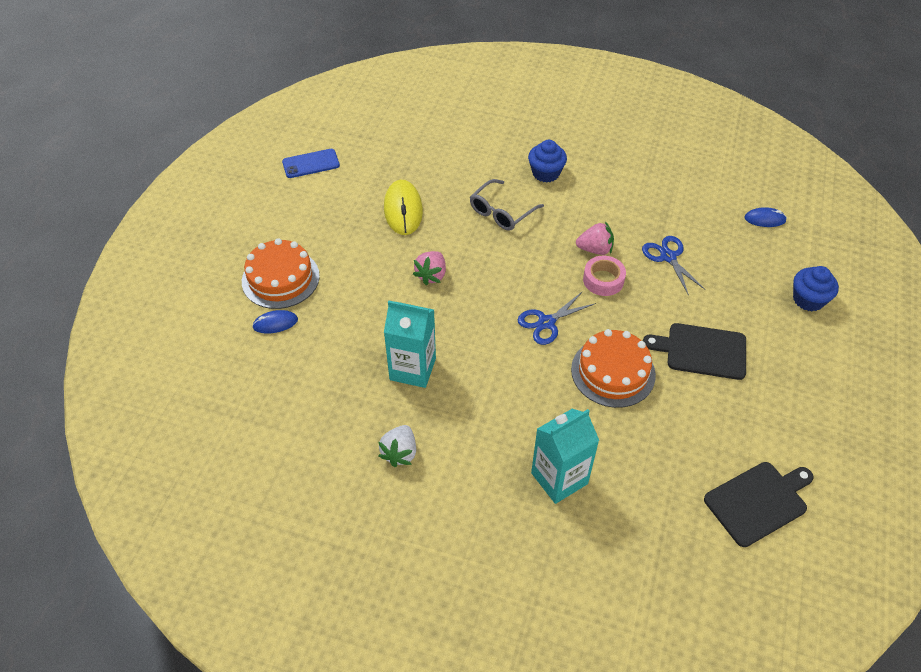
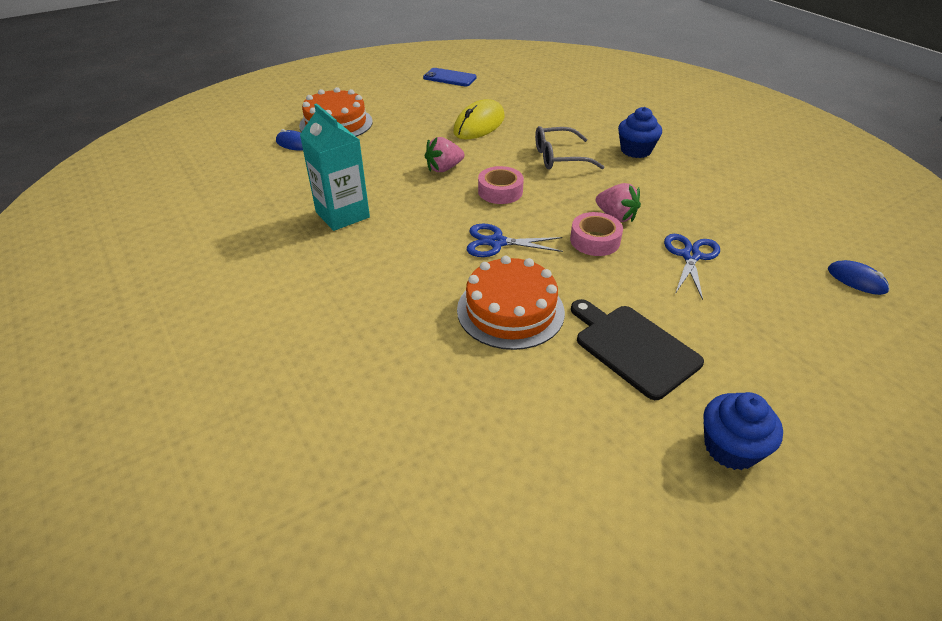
camera: 40 degrees right, 10 degrees down
white strawberry [378,425,416,467] -> none
turquoise carton [531,409,599,504] -> none
black cutting board [704,462,814,547] -> none
blue cupcake [793,266,839,311] -> blue cupcake moved to [703,392,783,470]
none -> pink tape [478,166,524,204]

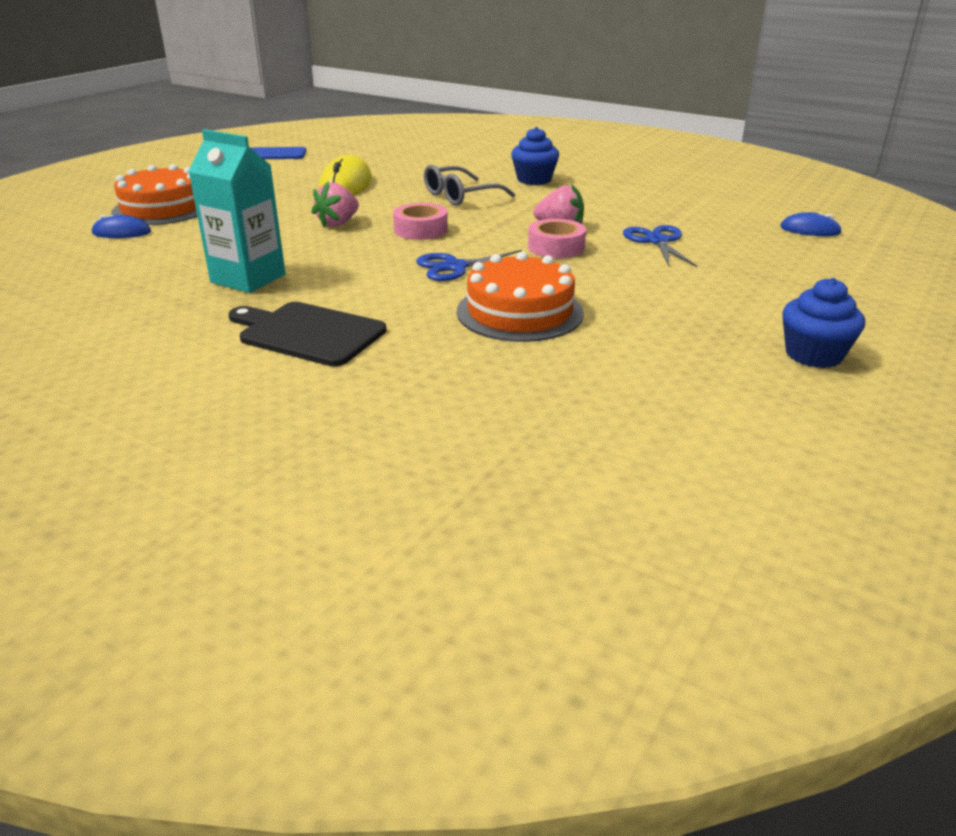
camera: 25 degrees left, 10 degrees down
black cutting board [571,299,704,400] -> black cutting board moved to [228,302,386,367]

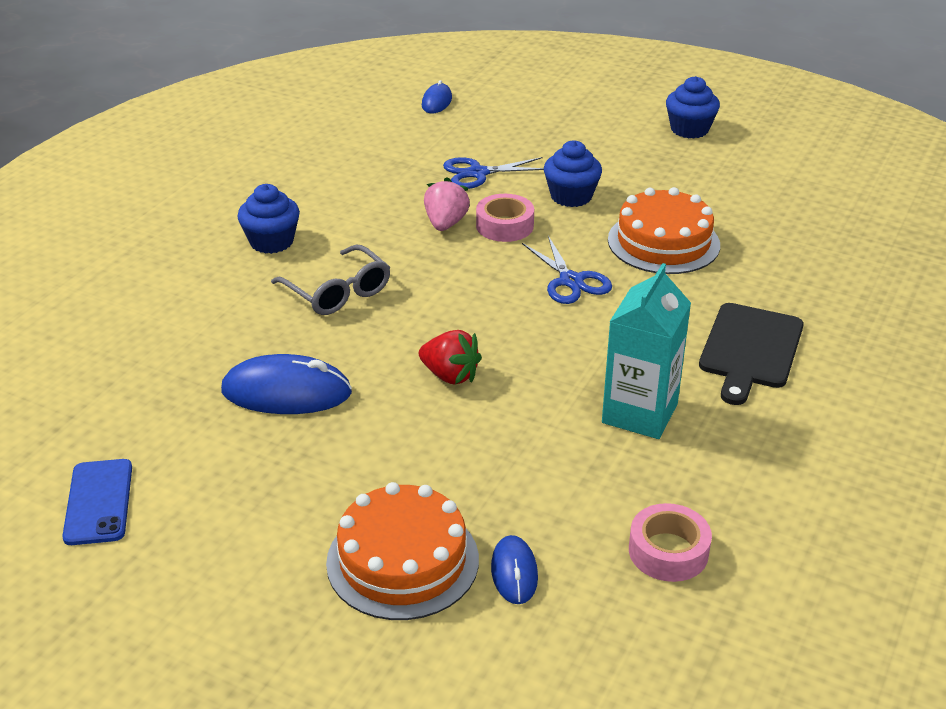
camera: 95 degrees left, 5 degrees up
pink strawberry [312,181,359,228] -> red strawberry [419,330,482,385]
yellow mouse [319,155,372,195] -> blue mouse [221,354,352,414]
pink tape [393,203,448,240] -> pink tape moved to [629,503,712,582]
none -> blue cupcake [544,141,602,207]

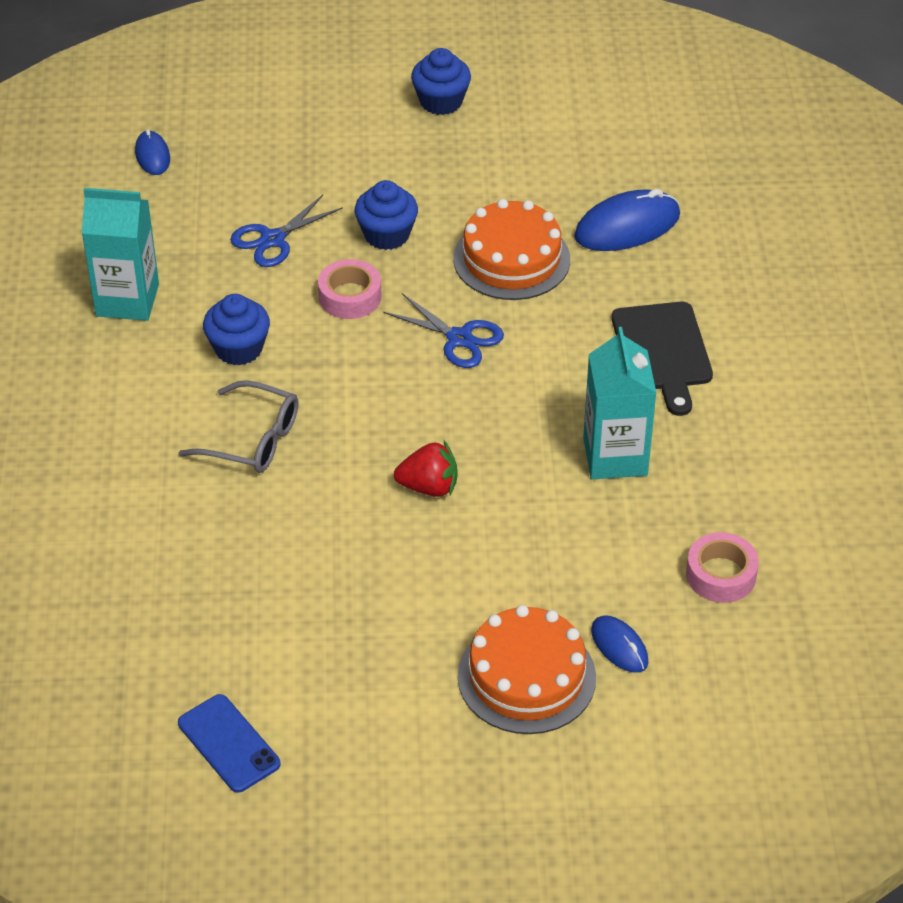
camera: 30 degrees left, 10 degrees up
blue mouse [221,354,352,414] -> blue mouse moved to [574,189,680,251]
blue cupcake [238,184,300,254] -> blue cupcake moved to [203,294,270,366]
pink strawberry [424,177,470,231] -> none
none -> turquoise carton [82,188,159,321]

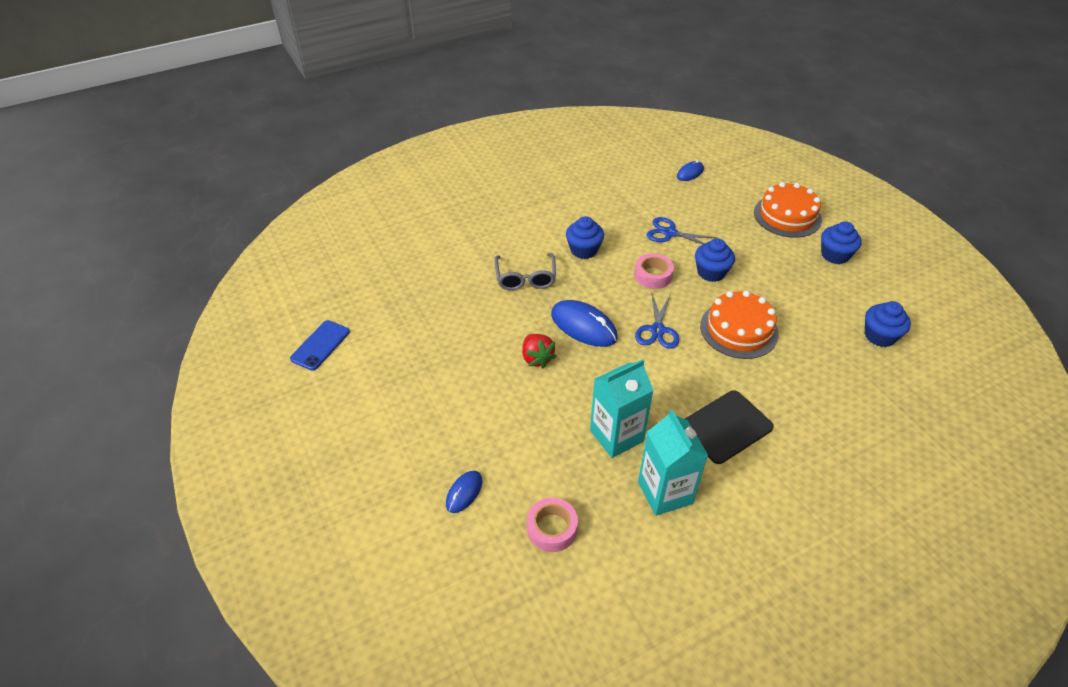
camera: 65 degrees right, 0 degrees up
turquoise carton [82,188,159,321] -> turquoise carton moved to [638,409,708,516]
orange cake [458,605,596,734] -> orange cake moved to [754,182,822,238]
blue mouse [574,189,680,251] -> blue mouse moved to [551,300,618,347]
none -> blue cupcake [865,301,911,347]

